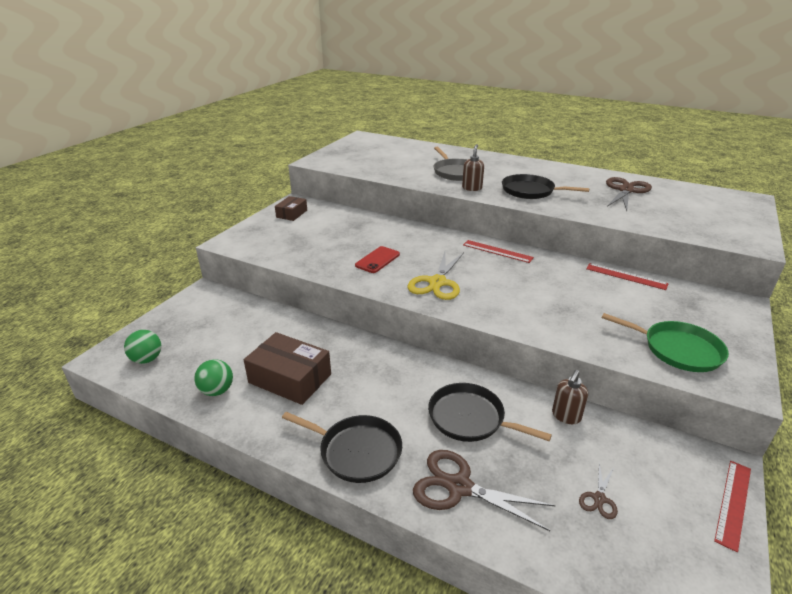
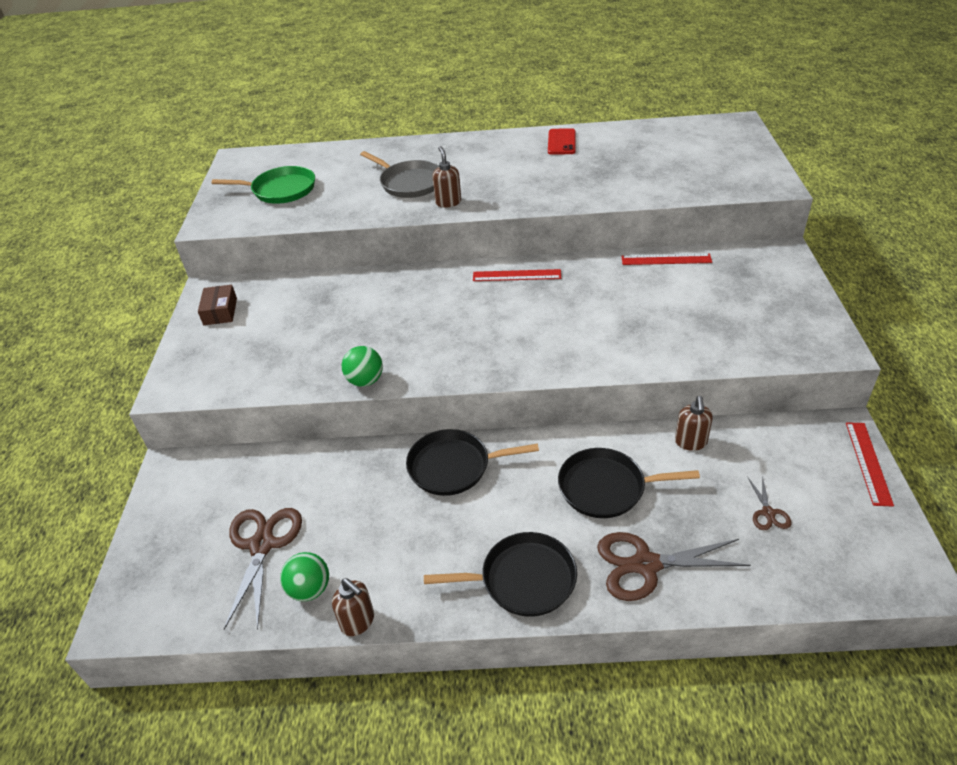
camera: 25 degrees left, 10 degrees up
green ball [124,330,161,364] -> green ball moved to [342,346,383,387]
brown box [244,332,331,405] -> none
red phone [355,246,400,273] -> red phone moved to [548,128,576,155]
yellow scissors [408,252,464,300] -> none
black pan [502,174,590,199] -> black pan moved to [406,429,539,496]
green pan [602,313,729,372] -> green pan moved to [211,166,315,204]
brown scissors [606,177,652,211] -> brown scissors moved to [224,508,302,630]
none -> brown soap dispenser [332,578,374,636]

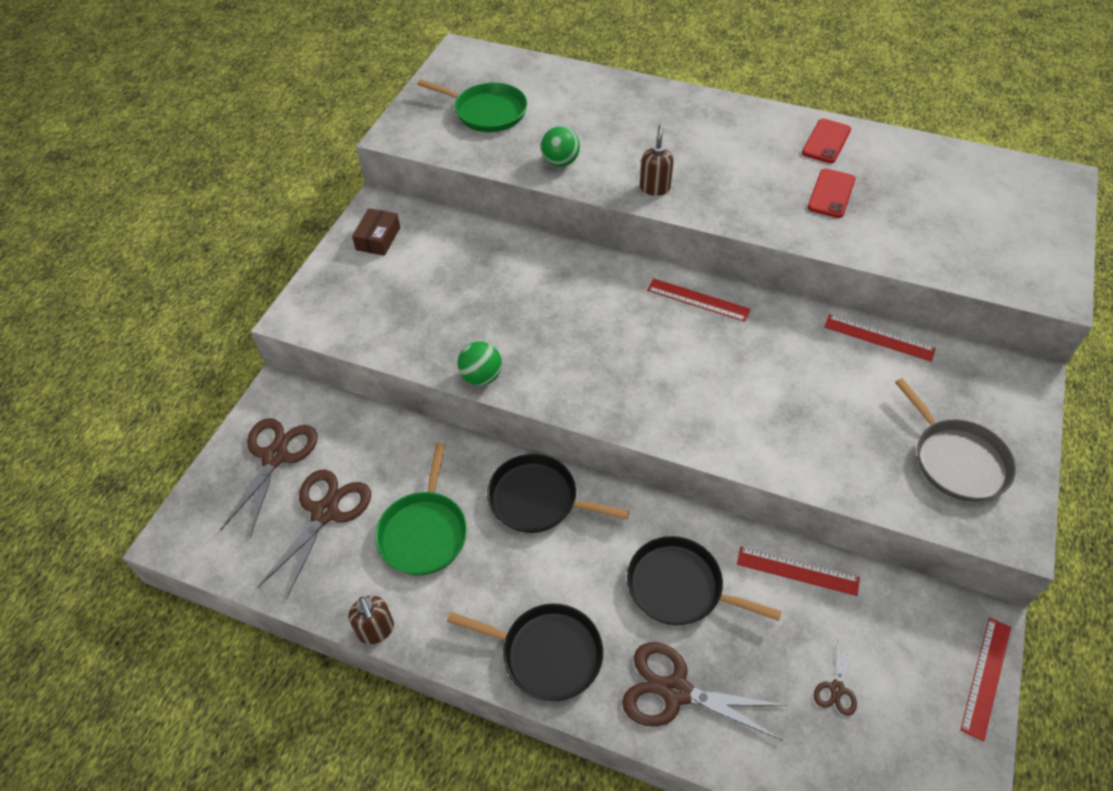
camera: 20 degrees right, 10 degrees up
green ball [280,552,329,601] -> green ball moved to [541,126,580,167]
grey pan [360,151,439,198] -> grey pan moved to [895,378,1016,502]
brown soap dispenser [675,396,713,451] -> red ruler [737,547,860,596]
none -> brown scissors [220,418,318,537]
none -> green pan [375,443,467,575]
none -> red phone [808,168,856,218]

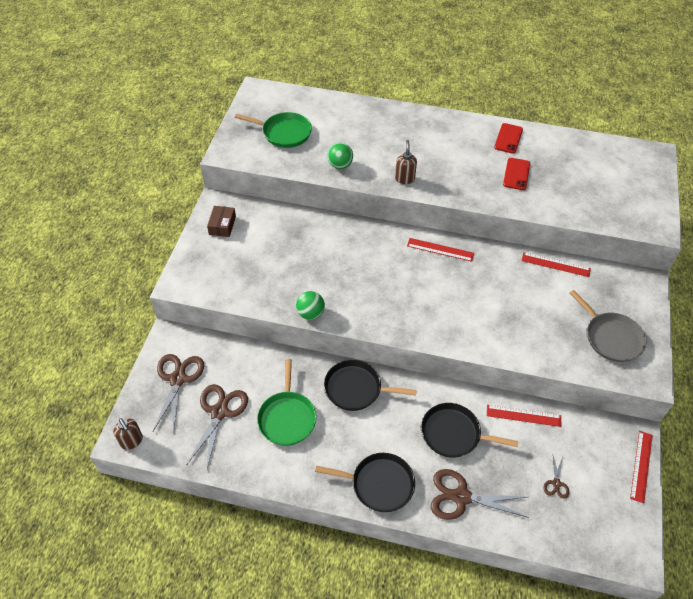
camera: 10 degrees left, 0 degrees up
brown soap dispenser [348,596,394,644] -> brown soap dispenser moved to [113,418,143,450]

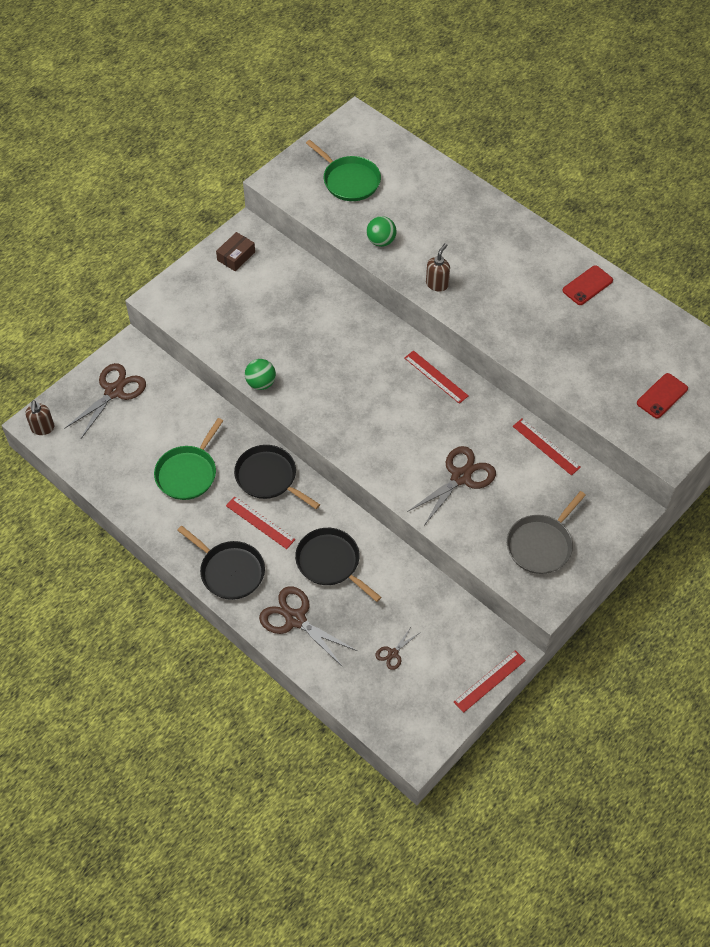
camera: 30 degrees right, 5 degrees up
brown scissors [187,384,248,468] -> brown scissors moved to [407,446,496,526]
red ruler [487,405,561,427] -> red ruler moved to [226,497,295,549]
red phone [503,158,530,190] -> red phone moved to [637,373,688,418]
grey pan [570,290,646,362] -> grey pan turned 45 degrees clockwise [507,491,586,574]

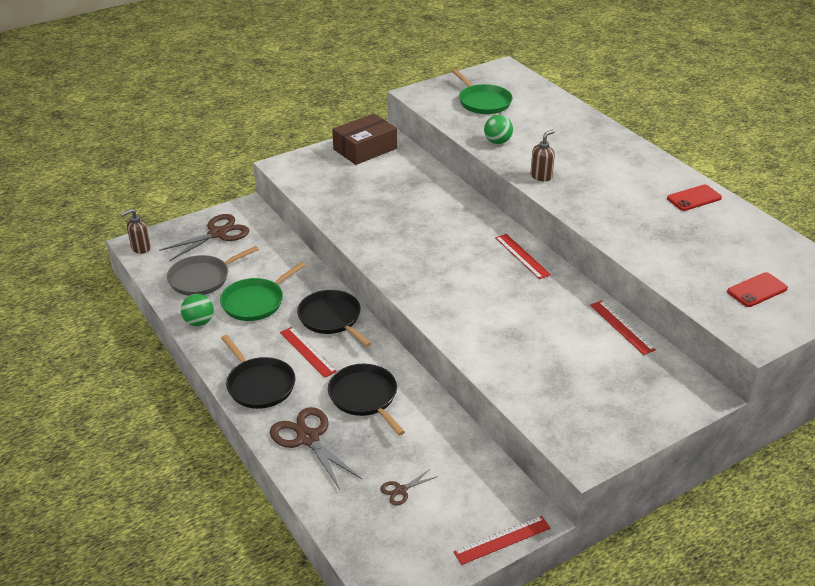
camera: 15 degrees right, 20 degrees down
brown soap dispenser [25,400,55,435] -> brown soap dispenser turned 45 degrees clockwise [121,209,151,254]
brown box [216,232,255,271] -> brown box [332,113,397,165], size x1.74
green ball [245,359,276,390] -> green ball moved to [181,294,214,326]
brown scissors [407,446,496,526] -> none
grey pan [507,491,586,574] -> grey pan moved to [167,246,259,296]

